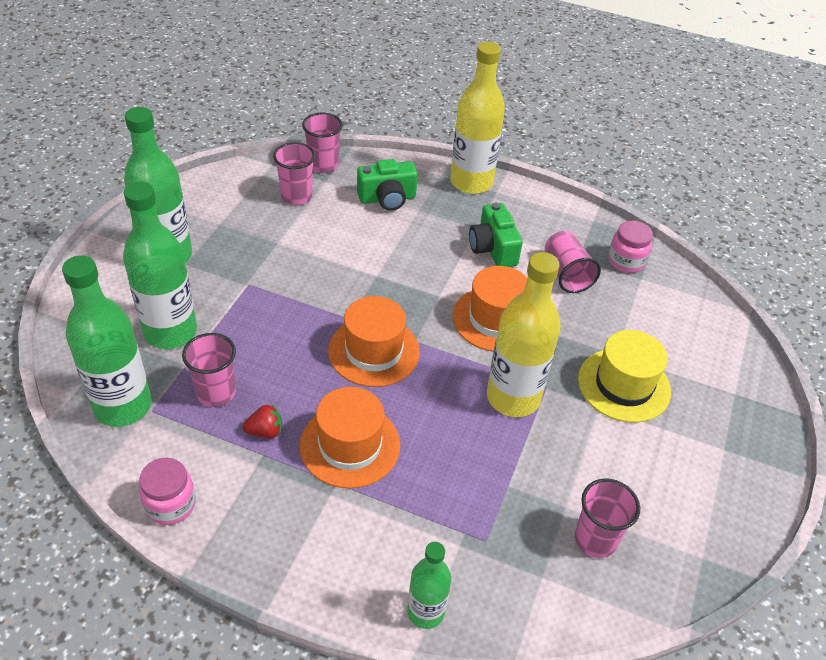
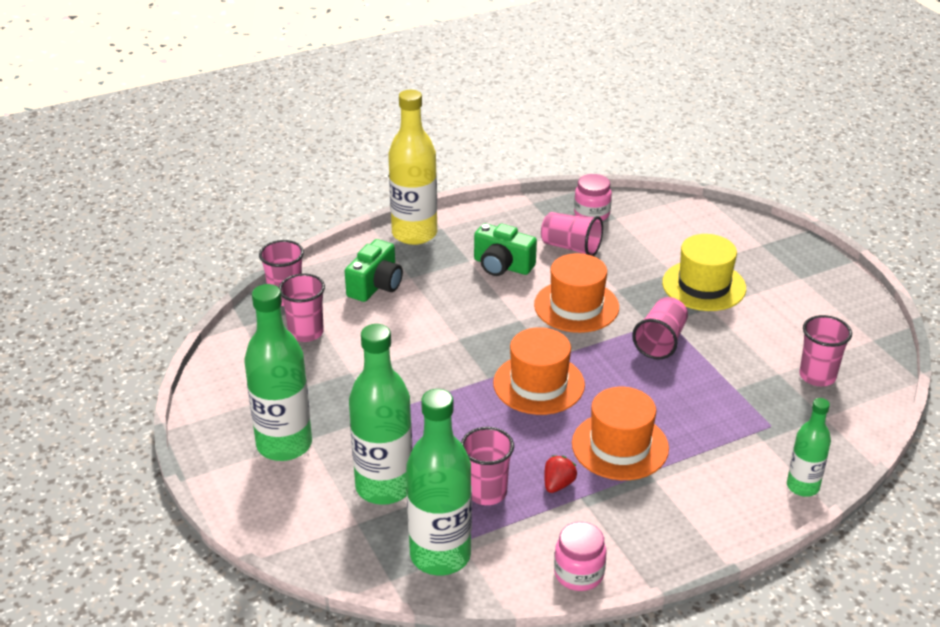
camera: 45 degrees left, 10 degrees down
yellow bottle [487,252,561,417] -> pink cup [632,297,688,360]

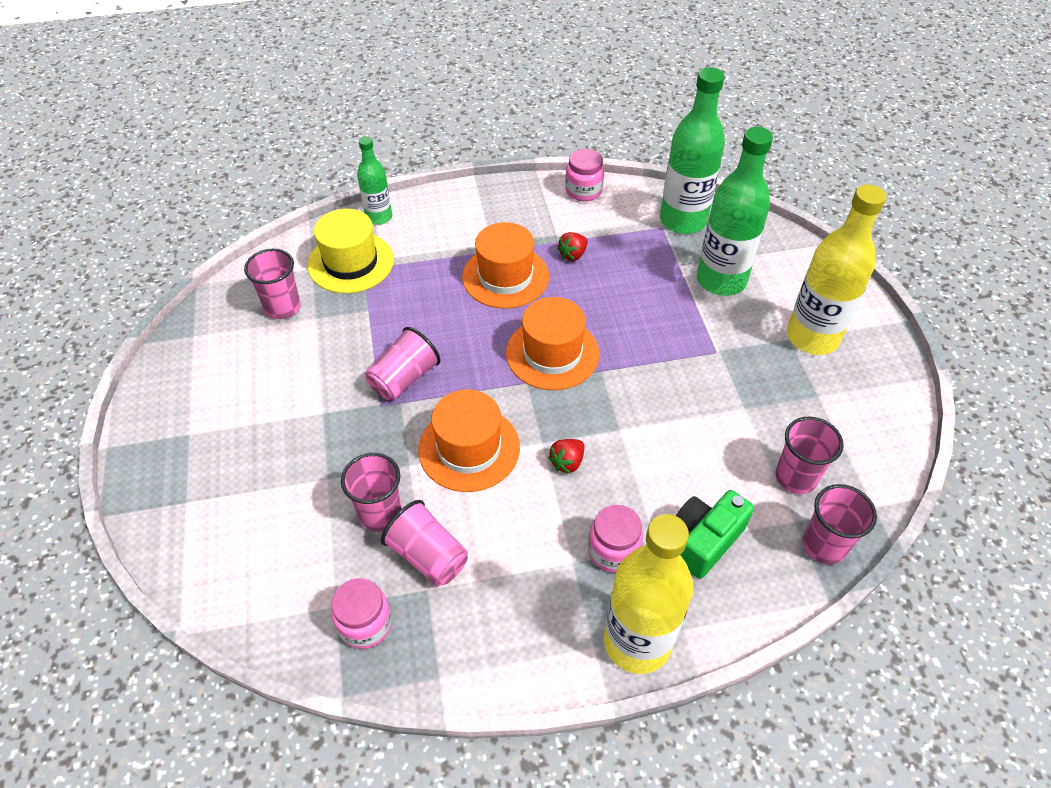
camera: 165 degrees left, 15 degrees up
green bottle [244,284,312,461] -> yellow bottle [787,184,886,355]
pink cup [461,427,514,505] -> pink cup moved to [341,453,402,532]
green camera [474,223,537,276] -> none
yellow hat [662,234,746,311] -> yellow hat moved to [307,209,394,293]
none -> red strawberry [548,439,584,474]
none -> pink jar [588,505,643,573]

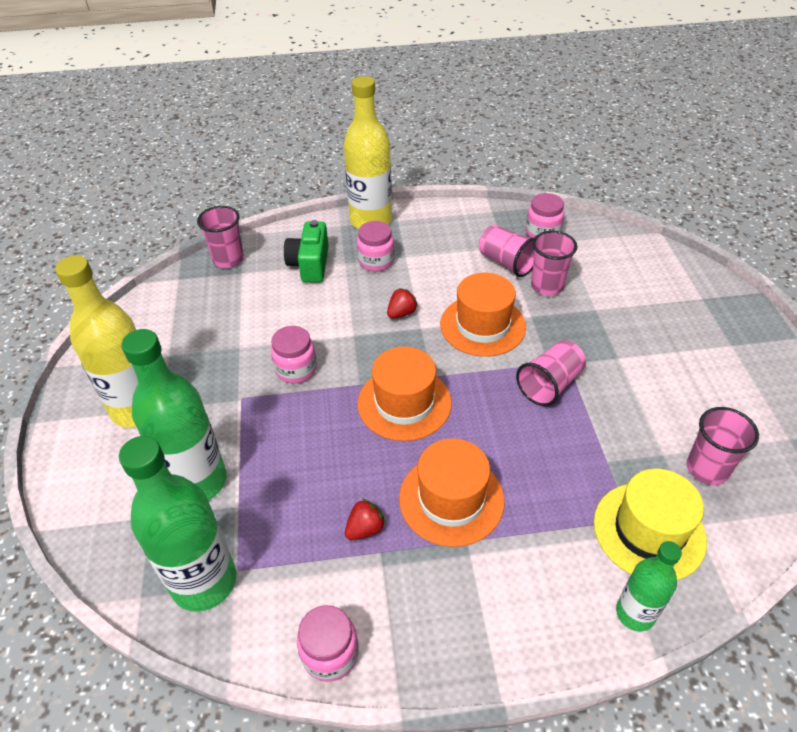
camera: 175 degrees left, 5 degrees down
green camera [676,490,754,579] -> green camera turned 135 degrees clockwise [284,220,329,282]
pink cup [776,416,844,494] -> none
none -> pink jar [271,326,317,383]

